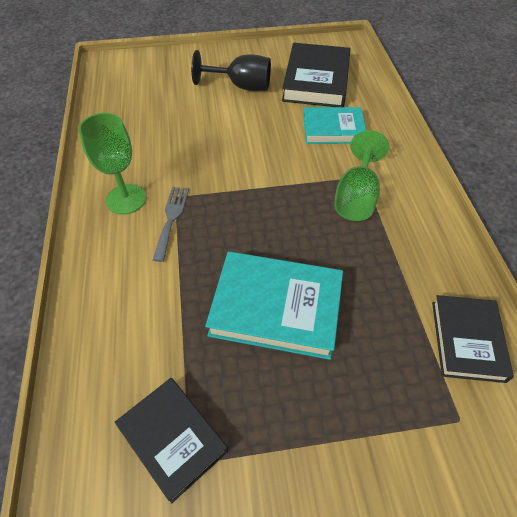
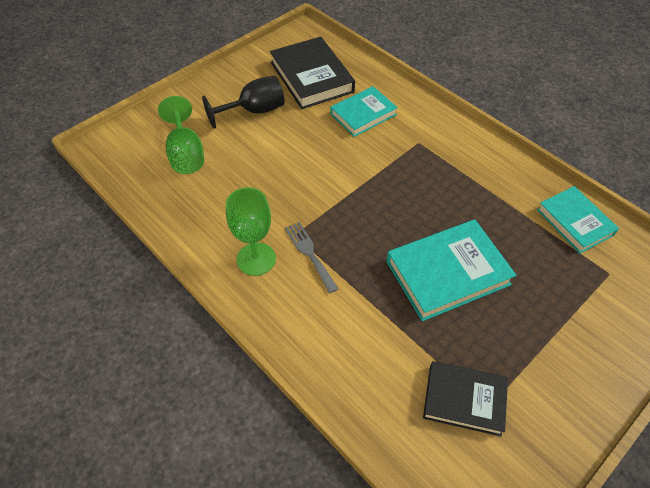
camera: 35 degrees left, 0 degrees up
green goblet [334,130,389,221] -> green goblet moved to [158,96,204,174]
black book [432,295,514,383] -> turquoise book [537,186,619,254]

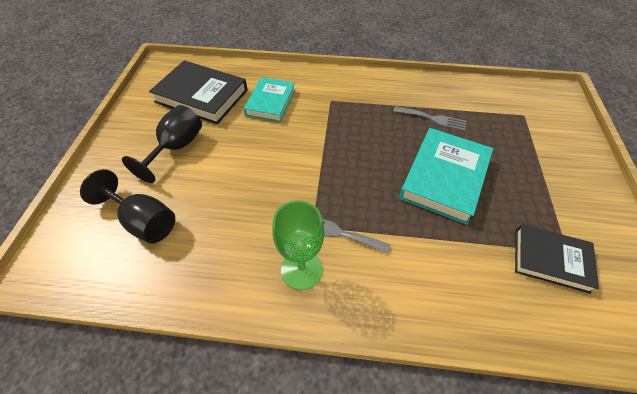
camera: 40 degrees left, 0 degrees up
green goblet [158,96,204,174] -> black goblet [80,169,175,244]
black book [423,361,508,436] -> black book turned 45 degrees clockwise [515,224,599,294]
turquoise book [537,186,619,254] -> none
none -> grey fork [393,106,467,131]

